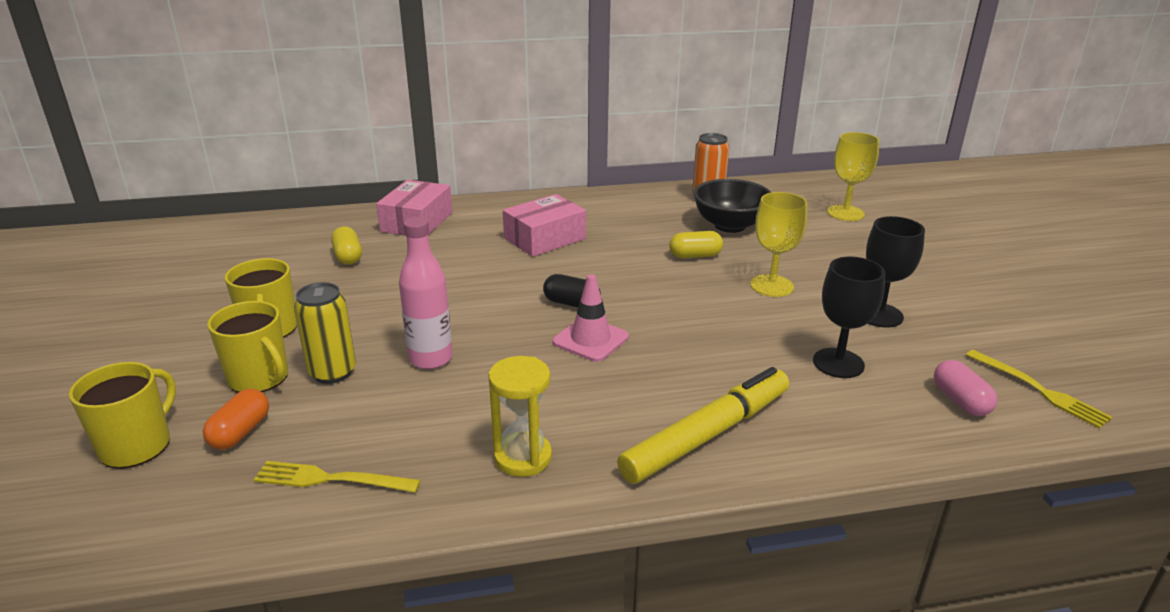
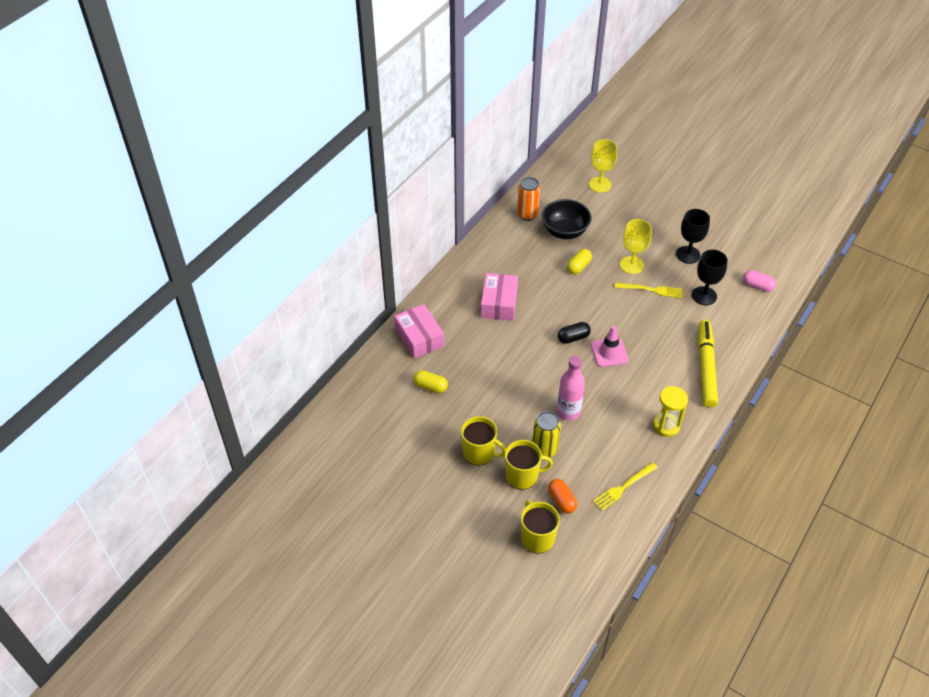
camera: 45 degrees left, 20 degrees up
yellow fork [966,350,1113,428] -> yellow fork moved to [615,283,682,298]

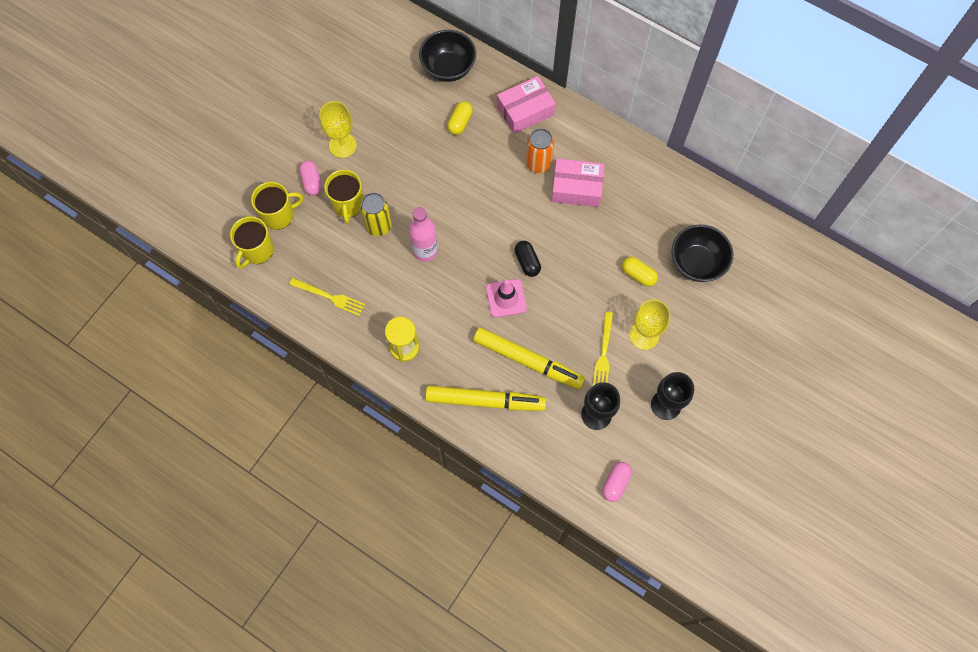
camera: 90 degrees right, 20 degrees up
yellow mug [461,416,506,465] -> yellow mug moved to [230,216,274,269]
orange can [517,177,540,221] -> orange can moved to [526,128,554,173]
orange capsule [548,479,577,514] -> none
yellow goblet [589,139,617,193] -> yellow goblet moved to [319,101,357,158]
yellow fork [593,462,658,511] -> yellow fork turned 150 degrees clockwise [289,278,365,316]
none -> pink capsule [299,160,322,196]
none -> black bowl [419,30,476,82]
none -> yellow marker [473,328,585,390]

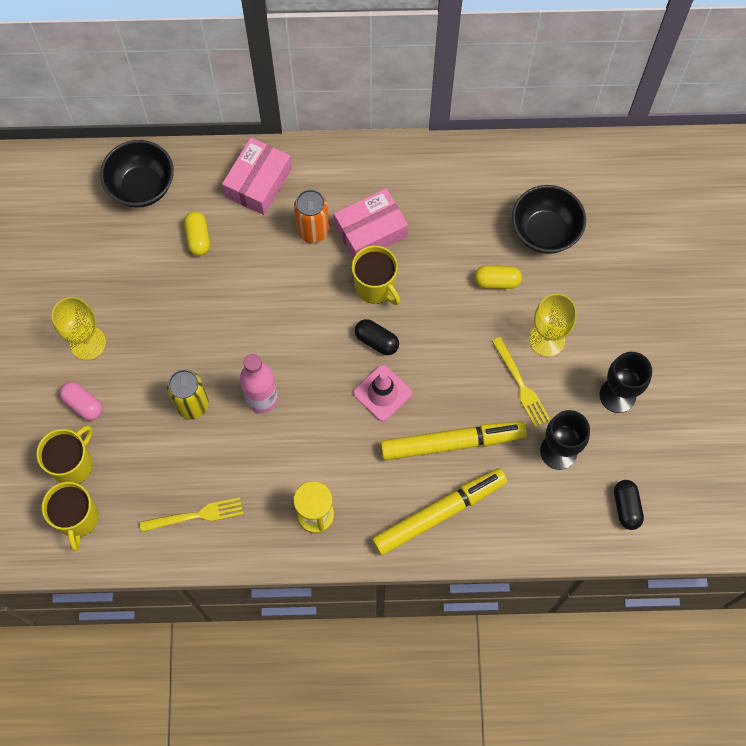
camera: 35 degrees left, 0 degrees up
yellow mug [324,170,363,224] -> yellow mug moved to [352,245,400,305]
pink capsule [602,462,632,502] -> black capsule [614,480,644,530]

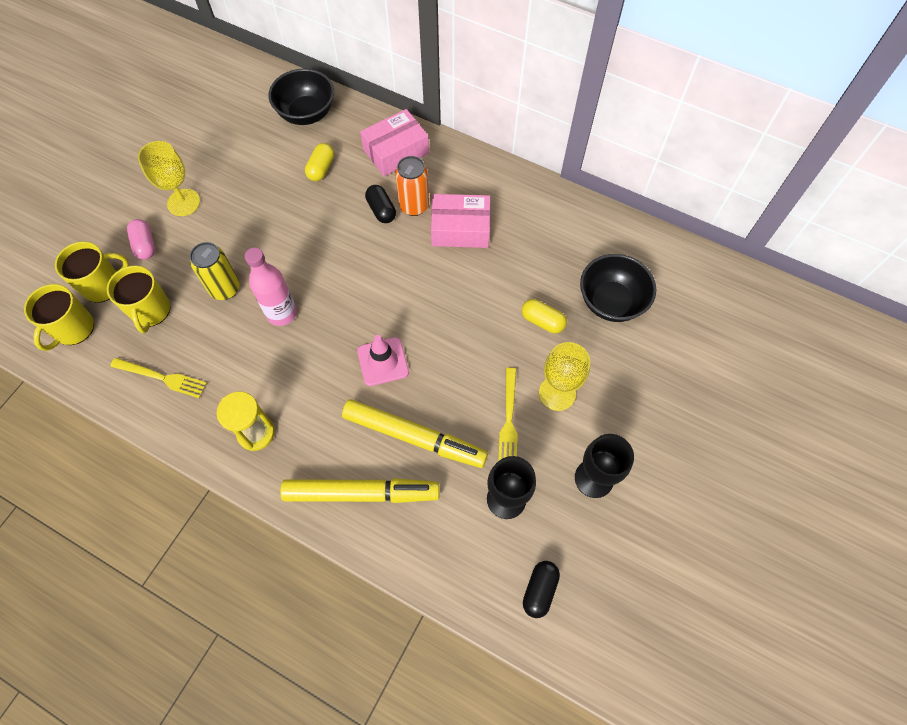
camera: 30 degrees right, 5 degrees down
yellow mug [352,245,400,305] -> yellow mug moved to [107,266,171,333]
black capsule [355,319,399,355] -> black capsule moved to [365,185,396,223]

